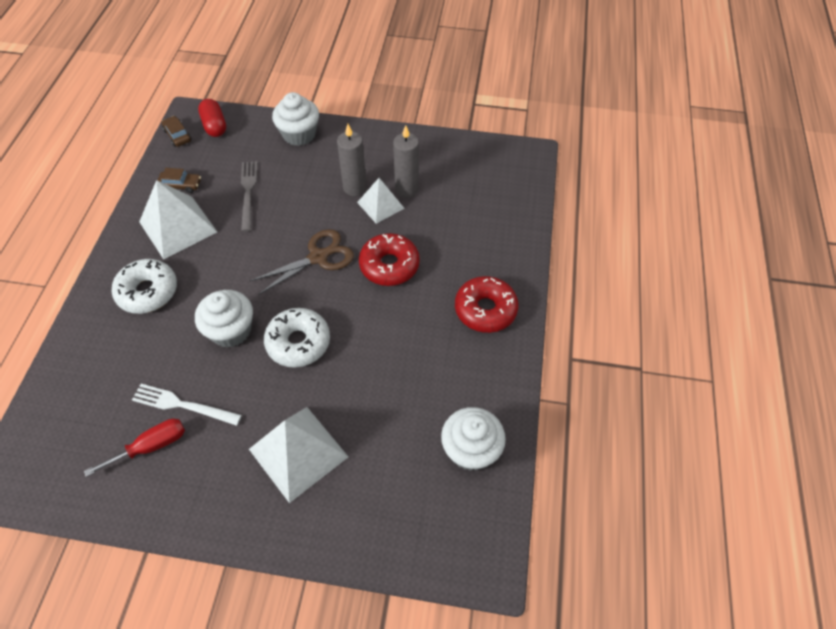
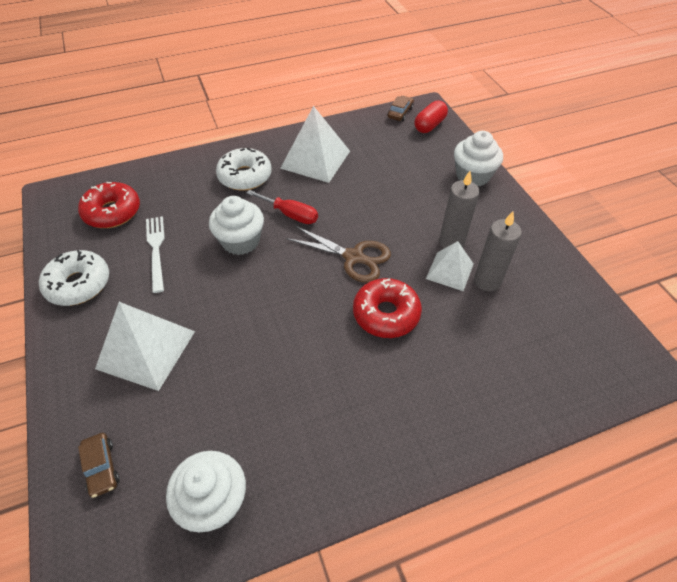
camera: 60 degrees right, 5 degrees down
red screwdriver [84,419,185,477] -> red screwdriver moved to [247,190,318,224]
brown car [158,168,201,193] -> brown car moved to [78,433,120,498]
grey fork [241,161,257,232] -> none
white donut [264,308,330,368] -> white donut moved to [39,250,109,306]
red donut [455,276,519,333] -> red donut moved to [78,182,140,228]

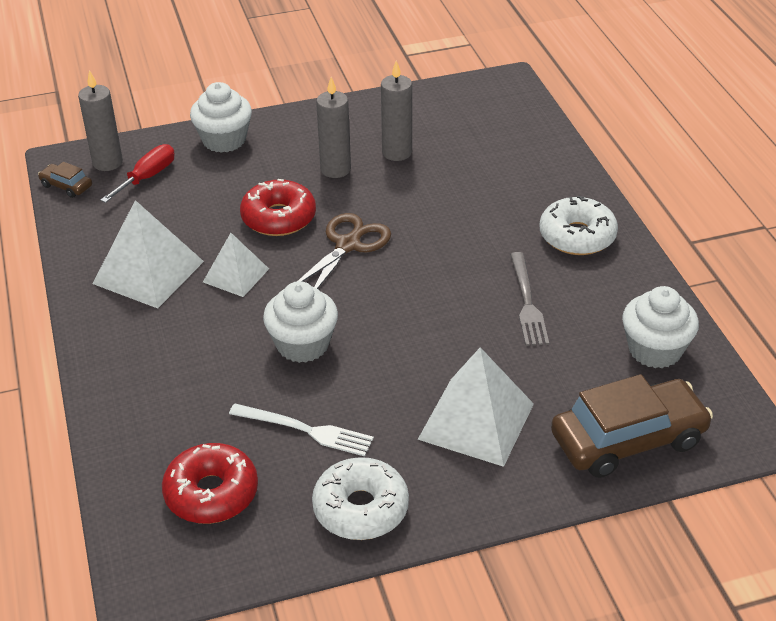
camera: 85 degrees left, 10 degrees down
brown car [78,433,120,498] -> brown car [551,374,713,478], size x2.23
white fork [146,216,165,293] -> white fork turned 150 degrees counterclockwise [229,403,374,457]
white donut [216,148,272,191] -> white donut moved to [539,196,618,255]
red screwdriver [247,190,318,224] -> red screwdriver moved to [100,144,175,203]
red donut [353,278,422,338] -> red donut moved to [240,179,316,236]
red capsule [414,100,448,133] -> grey candle [78,70,123,171]
white pyramid [426,241,474,291] -> white pyramid moved to [203,233,269,297]
none -> grey fork [510,252,549,346]

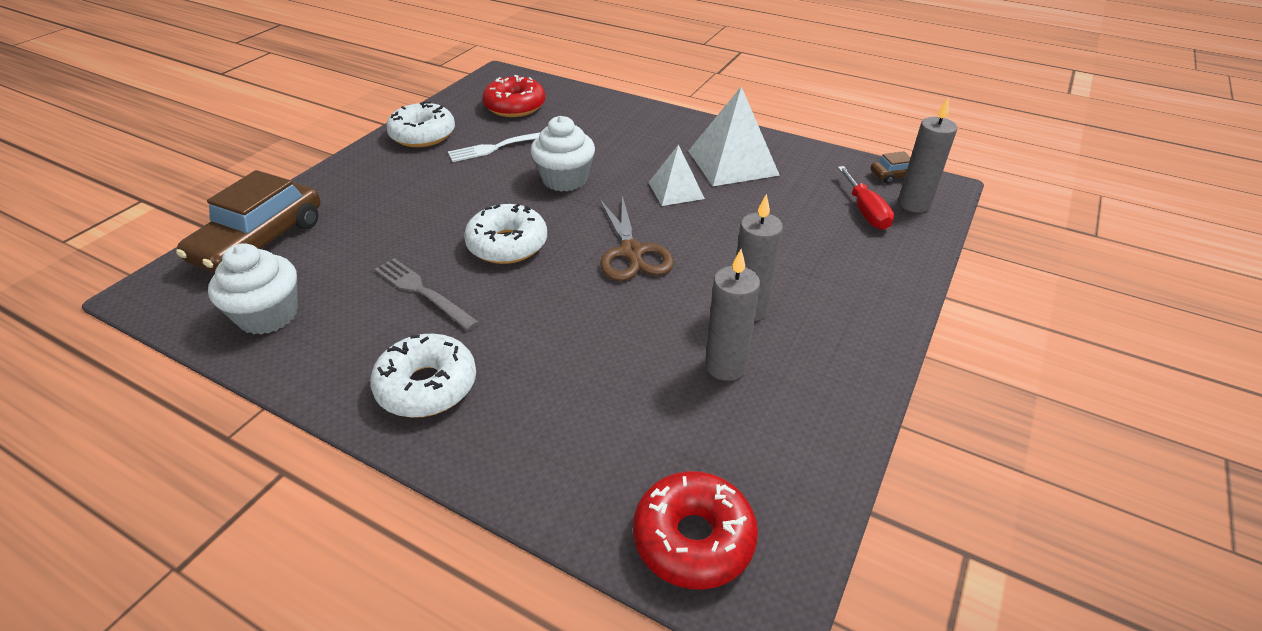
camera: 135 degrees right, 0 degrees up
white cupcake [190,82,252,153] -> none
red donut [240,179,316,236] -> red donut moved to [633,471,758,590]
white pyramid [417,347,534,467] -> none
none -> white donut [464,204,547,264]

